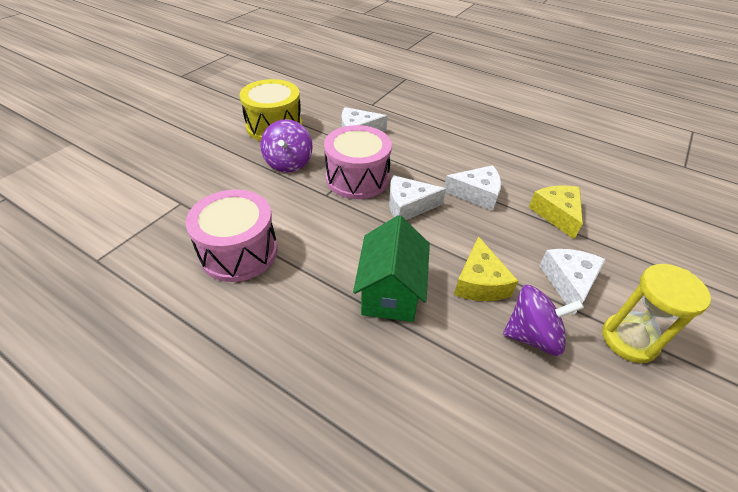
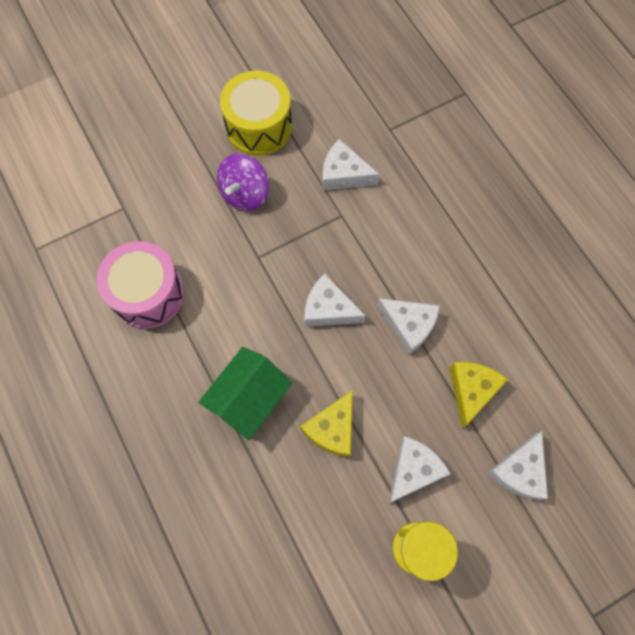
camera: 30 degrees right, 25 degrees up
pink drum [324,125,392,199] -> none
purple spinning top [503,285,584,356] -> none
none -> white cheese [487,431,548,500]

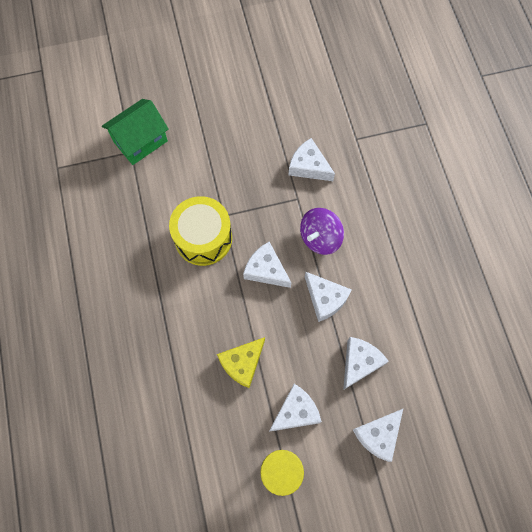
camera: 15 degrees right, 0 degrees up
pink drum [97,241,184,329] -> none
green house [199,347,292,440] -> green house moved to [102,99,169,165]
purple spinning top [217,153,269,211] -> purple spinning top moved to [300,208,344,255]
yellow drum [220,71,292,156] -> yellow drum moved to [169,196,232,266]
yellow cheese [450,362,508,428] -> white cheese [343,337,389,390]

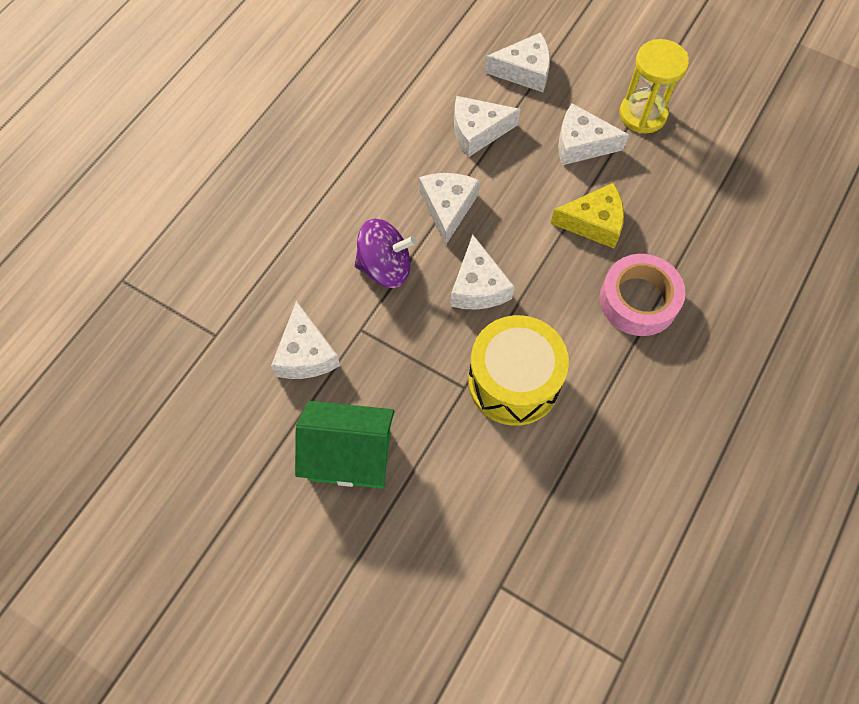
camera: 135 degrees left, 5 degrees down
green house [102,99,169,165] -> green house moved to [295,401,394,488]
none -> pink tape [600,254,685,336]

